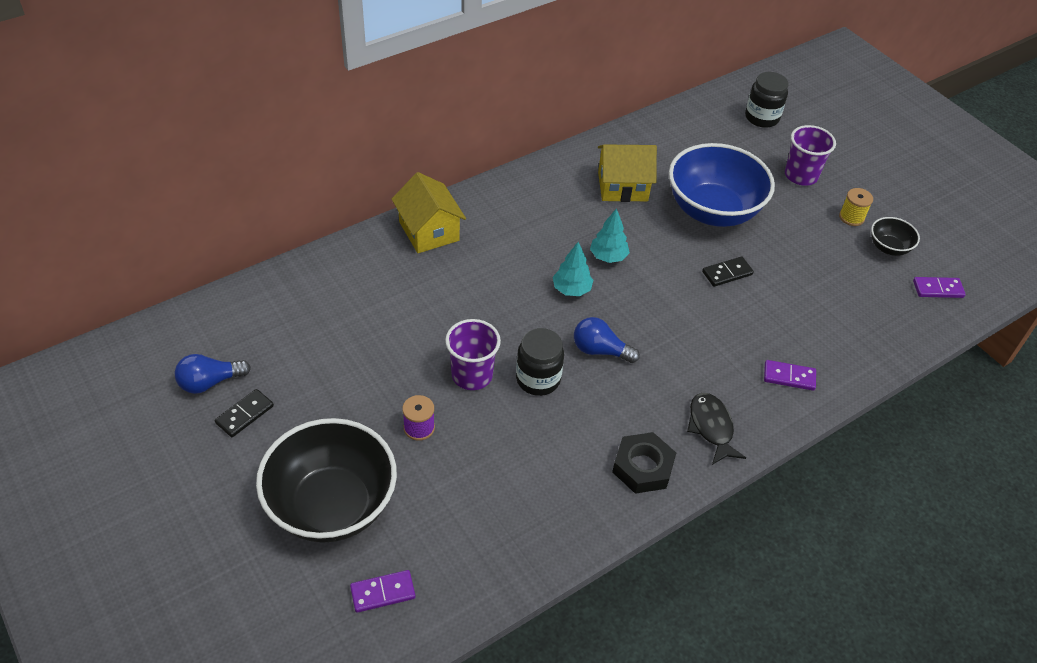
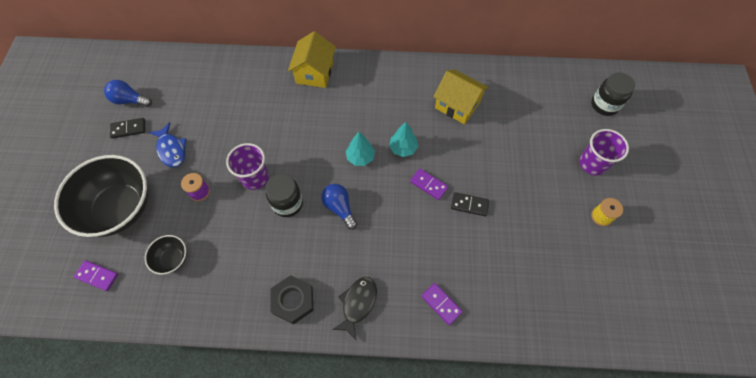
camera: 40 degrees right, 15 degrees up
blue bowl [669,143,775,227] -> none
black bowl [871,217,920,256] -> black bowl moved to [145,235,186,275]
purple domino [913,277,966,298] -> purple domino moved to [410,168,448,200]
none -> blue fish [149,122,187,167]

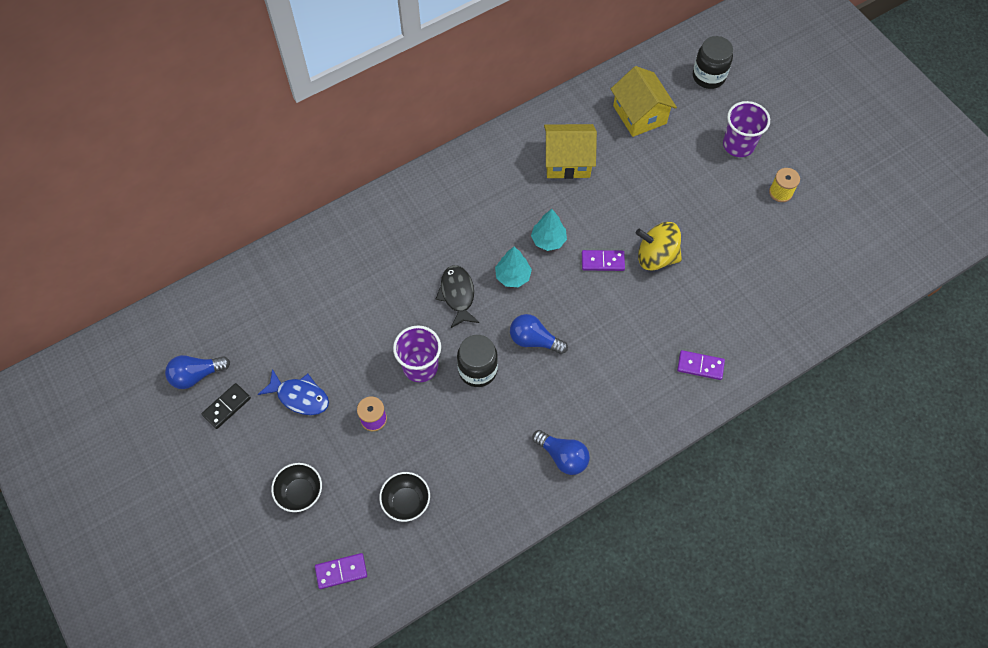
camera: 35 degrees left, 0 degrees up
black bowl [54,155,148,237] -> black bowl [271,463,322,512], size x0.45
black nut [270,275,313,324] -> blue light bulb [532,430,590,475]
yellow house [288,31,336,88] -> yellow house moved to [611,66,677,137]
black fish [332,277,377,341] -> black fish moved to [436,265,480,328]
black domino [451,192,489,216] -> yellow spinning top [636,222,682,271]

